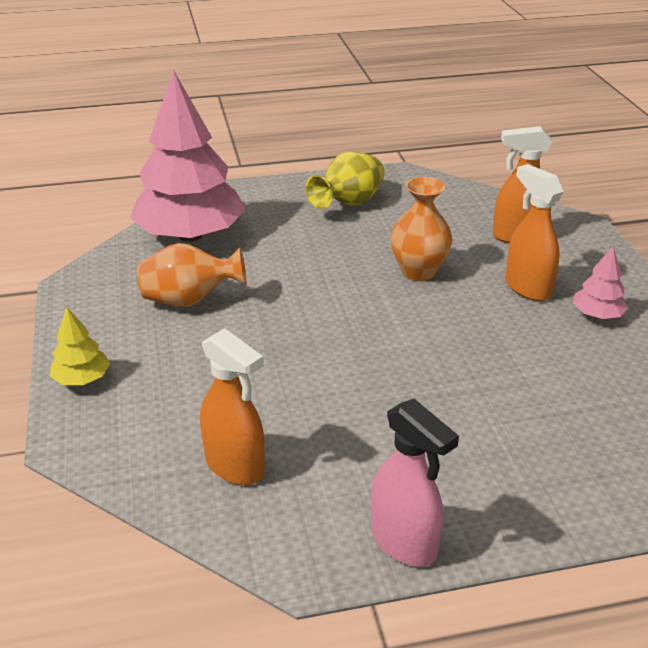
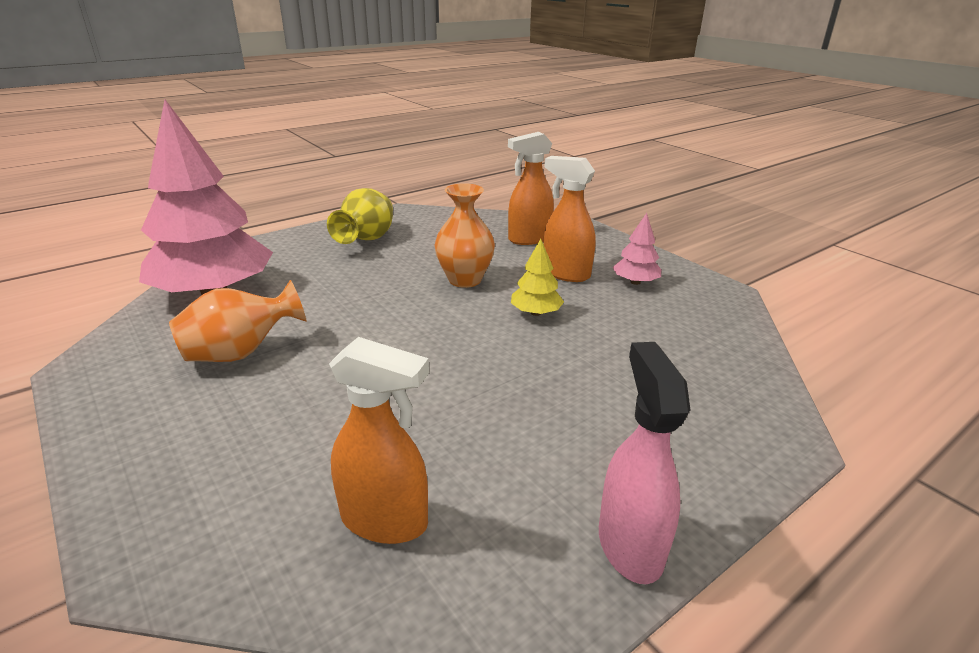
camera: 25 degrees left, 5 degrees down
yellow tree [50,307,110,385] -> yellow tree moved to [511,239,564,316]
pink spray bottle [371,399,459,567] -> pink spray bottle turned 120 degrees counterclockwise [599,342,690,584]

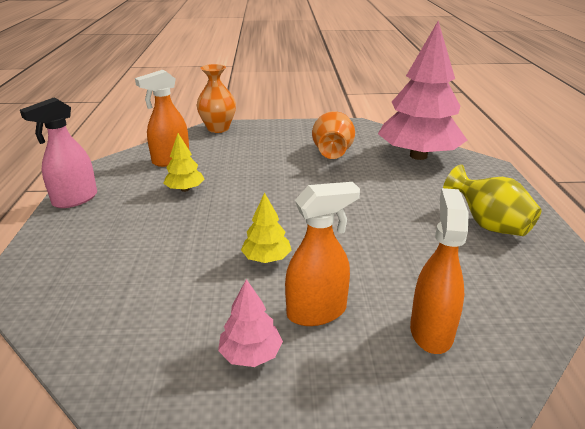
camera: 125 degrees right, 0 degrees up
orange vase [435,183,495,288] -> orange vase moved to [196,64,236,133]
pink spray bottle [599,342,690,584] -> pink spray bottle turned 105 degrees clockwise [20,98,97,208]
none -> yellow tree [163,133,205,192]

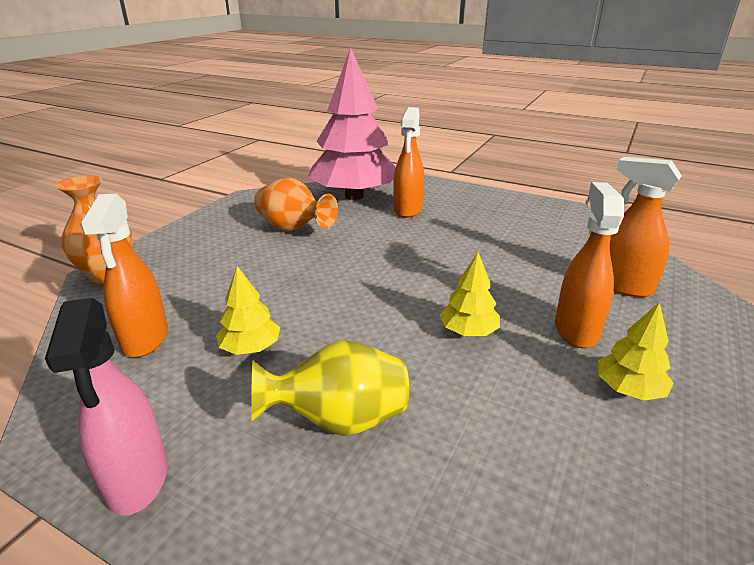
camera: 60 degrees left, 0 degrees up
pink tree [218,279,283,367] -> yellow tree [598,302,674,401]
yellow vase [443,164,542,236] -> yellow vase moved to [251,340,409,436]
none -> orange spray bottle [393,107,424,218]

